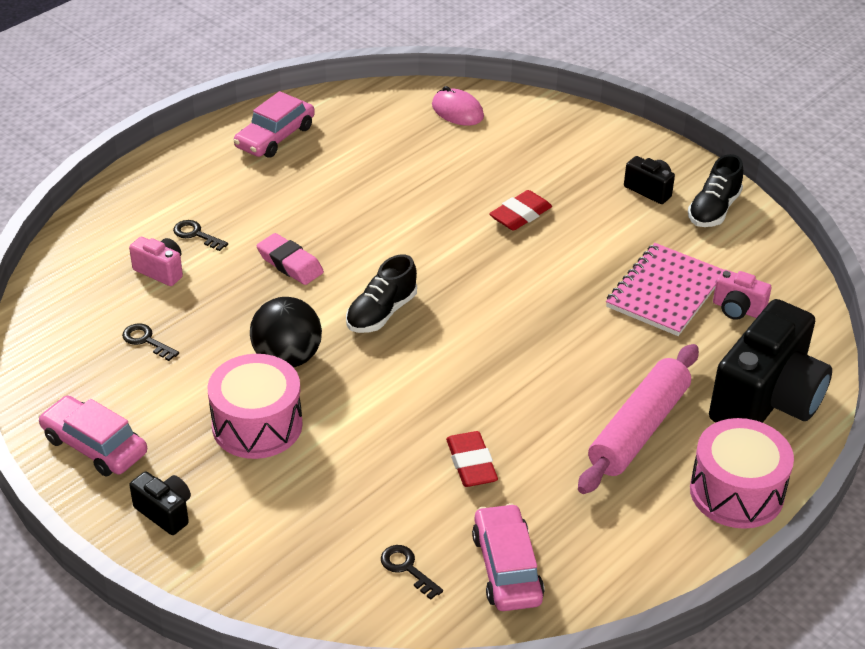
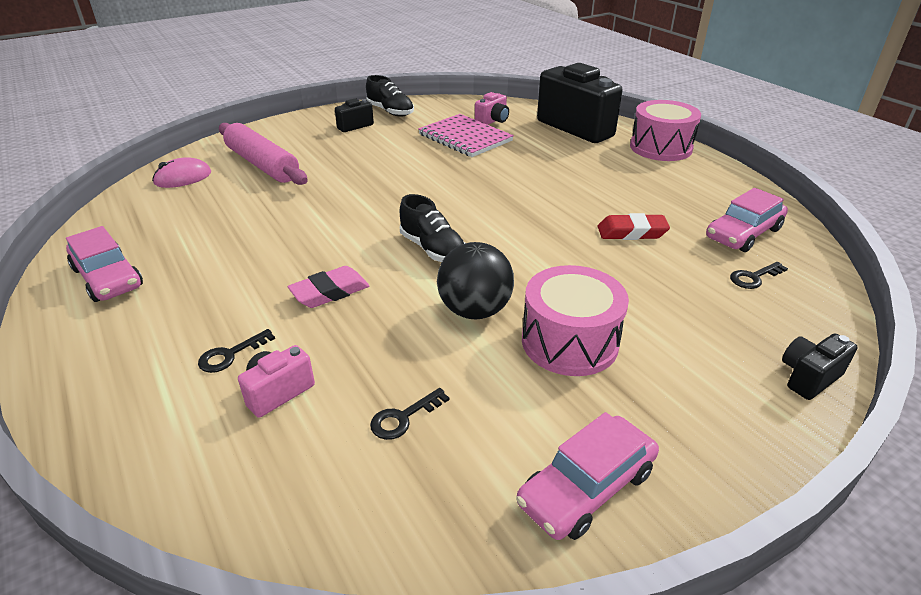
camera: 75 degrees left, 5 degrees down
black camera [129,472,191,535] -> black camera moved to [782,333,858,400]
pink car [472,503,544,611] -> pink car turned 45 degrees counterclockwise [706,188,788,252]
red eraser [489,190,552,231] -> none
pink rolling pin [578,344,699,494] -> pink rolling pin moved to [219,123,308,185]

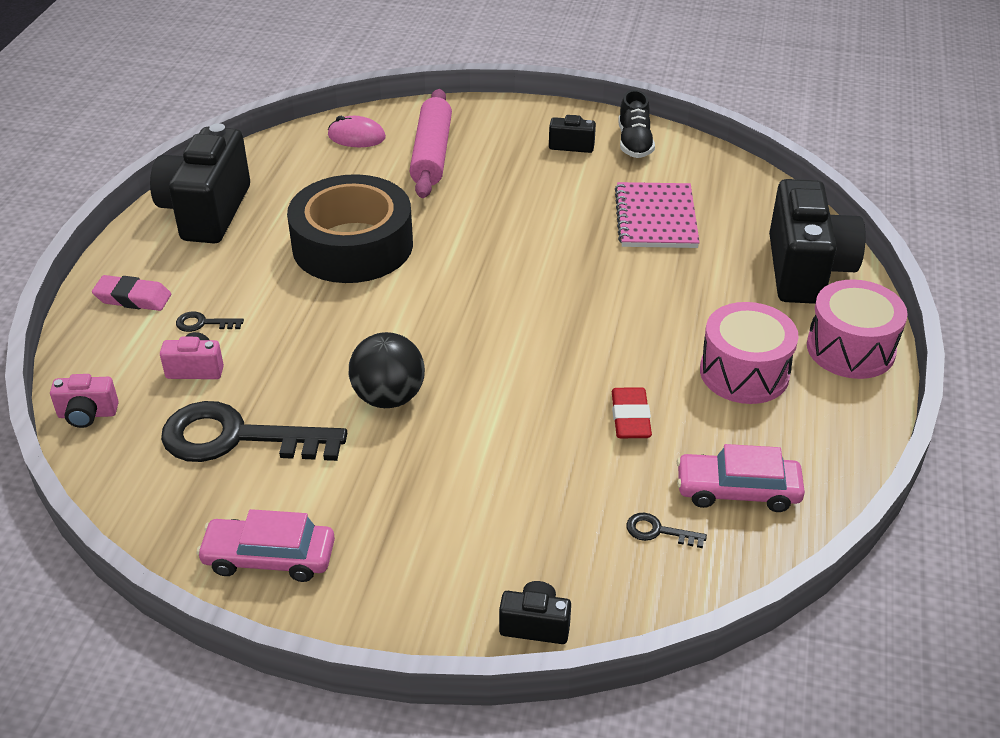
camera: 45 degrees right, 5 degrees up
pink car [66,226,143,302] -> black camera [150,123,250,244]
pink eraser [288,266,369,308] -> pink eraser moved to [92,275,171,311]
black key [370,388,450,440] -> black key [161,401,347,462], size x2.49
black shoe [400,194,465,262] -> none
pink camera [475,92,509,125] -> pink camera moved to [50,374,119,428]
pink drum [522,265,629,376] -> pink drum moved to [700,302,799,404]
red eraser [597,213,670,240] -> red eraser turned 45 degrees clockwise [612,387,652,438]
none -> black tape [287,174,413,283]

